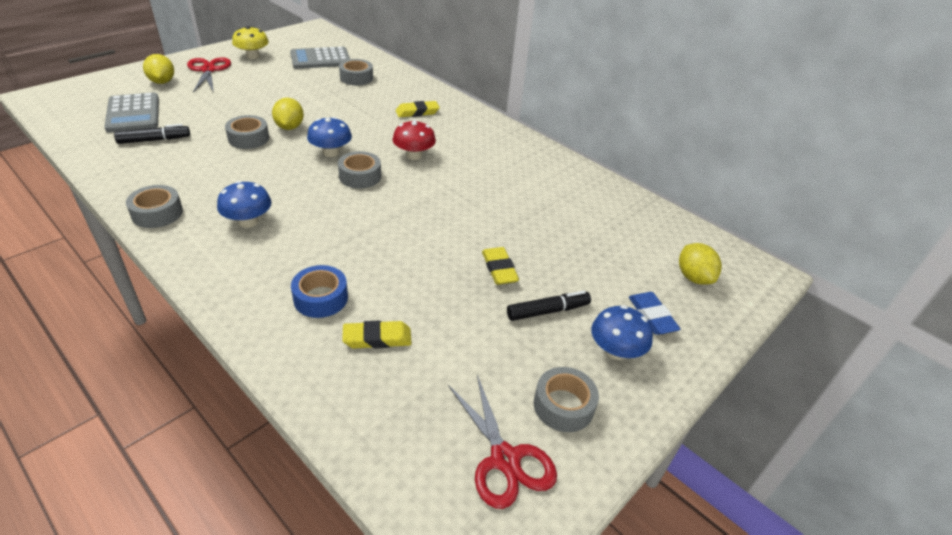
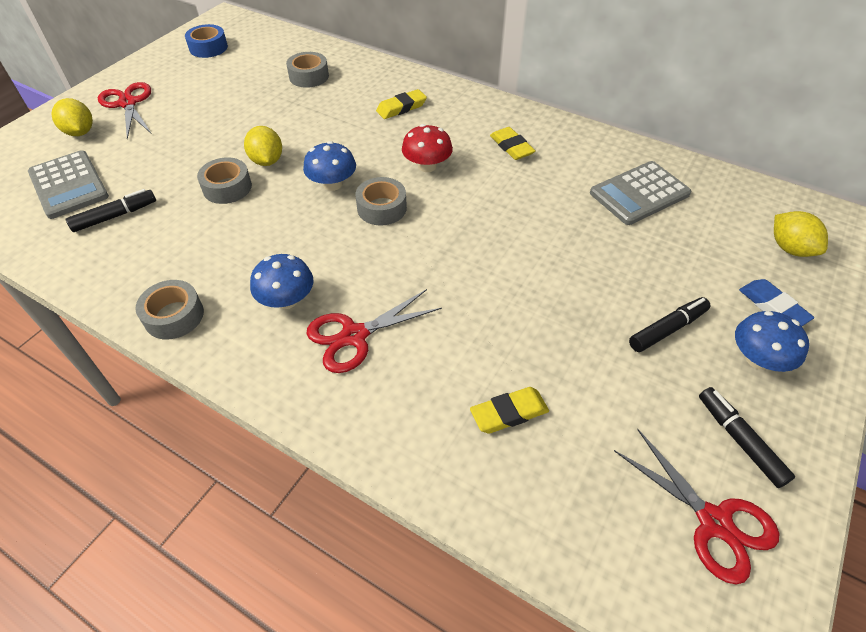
camera: 10 degrees left, 10 degrees up
yellow mushroom [232,26,269,59] -> none
grey calculator [290,47,350,69] -> grey calculator moved to [590,161,691,225]
blue tape [291,265,348,318] -> blue tape moved to [185,24,228,58]
yellow eraser [482,247,519,285] -> yellow eraser moved to [490,127,535,160]
grey tape [534,367,599,432] -> black marker [699,387,795,488]
none -> red scissors [307,289,442,373]

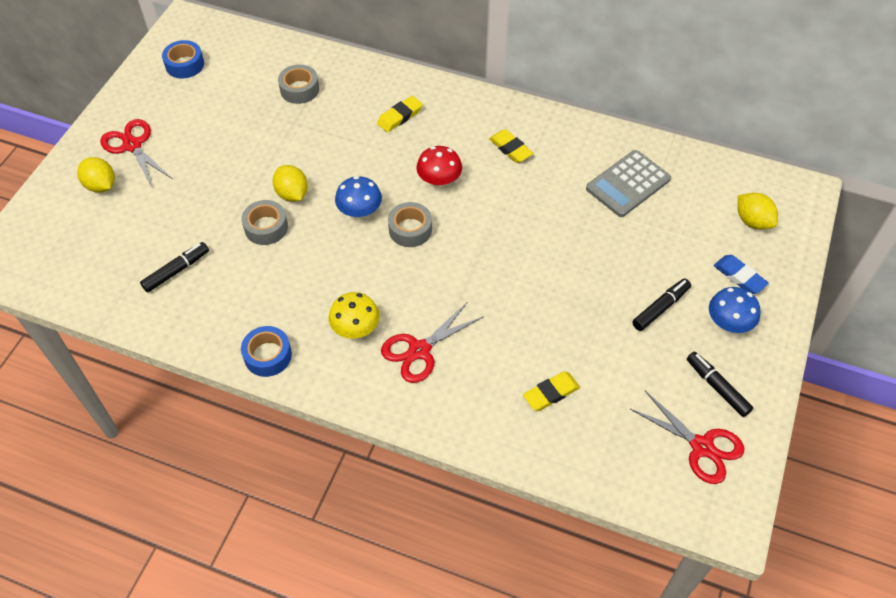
camera: 10 degrees left, 5 degrees up
grey calculator [28,150,109,219] -> none
grey tape [136,280,204,339] -> blue tape [241,326,292,377]
blue mushroom [250,254,313,309] -> yellow mushroom [329,292,380,339]

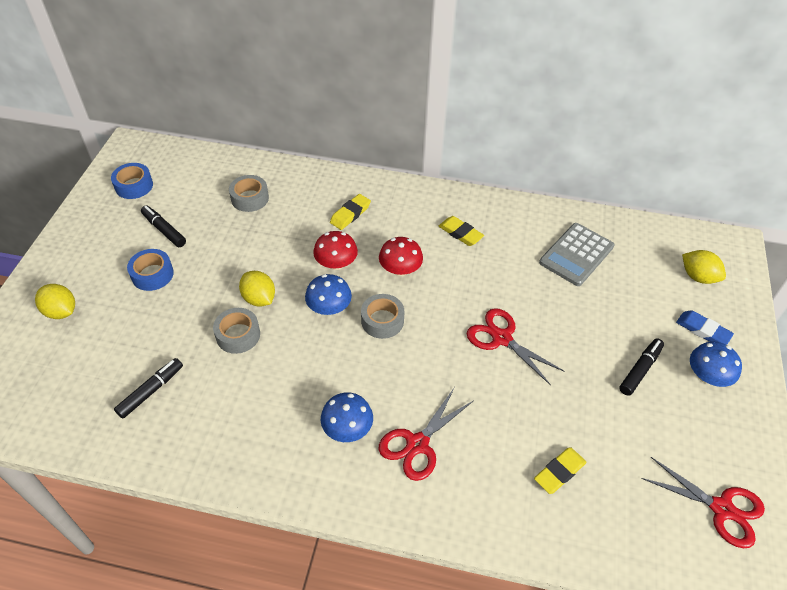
camera: 10 degrees left, 5 degrees down
red scissors [100,119,171,187] -> red scissors moved to [467,308,565,386]
blue tape [241,326,292,377] -> blue tape moved to [127,249,174,291]
yellow mushroom [329,292,380,339] -> blue mushroom [321,392,373,442]
black marker [687,351,753,417] -> black marker moved to [141,206,186,247]
none -> red mushroom [313,231,358,270]

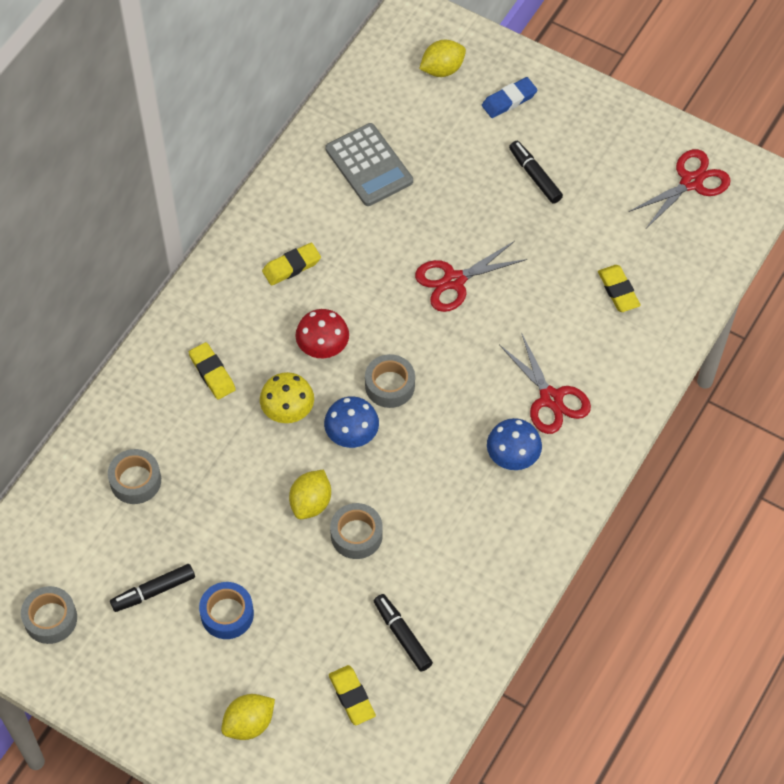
camera: 70 degrees left, 10 degrees up
blue tape [111,163,153,199] -> grey tape [21,586,77,644]
yellow lemon [239,271,275,306] -> yellow lemon turned 45 degrees counterclockwise [289,470,331,519]
red mushroom [313,231,358,270] -> yellow mushroom [260,372,314,423]
blue mushroom [690,342,742,387] -> none
none -> yellow eraser [329,665,376,725]

